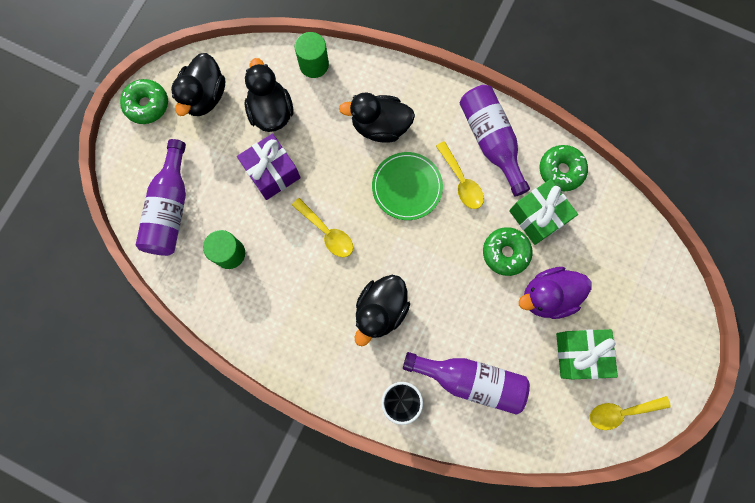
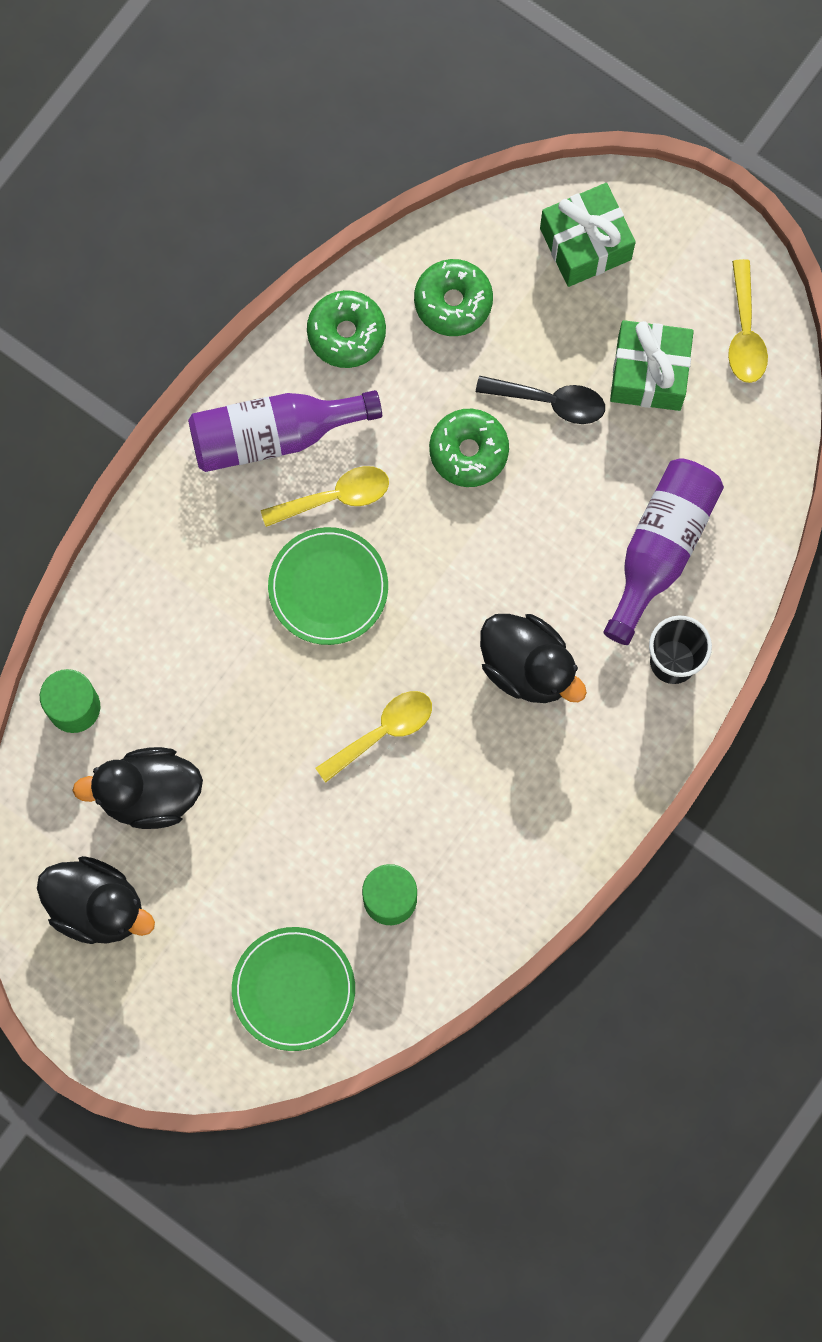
camera: 80 degrees left, 0 degrees up
green donut [120,79,168,124] -> green donut moved to [414,259,493,336]
purple bottle [136,139,186,256] -> green plate [232,927,355,1051]
purple gift [237,134,301,200] -> none
black duck [339,93,415,143] -> none
green gift [509,179,578,245] -> green gift moved to [540,183,636,287]
purple duck [519,267,592,319] -> black spoon [476,376,605,424]

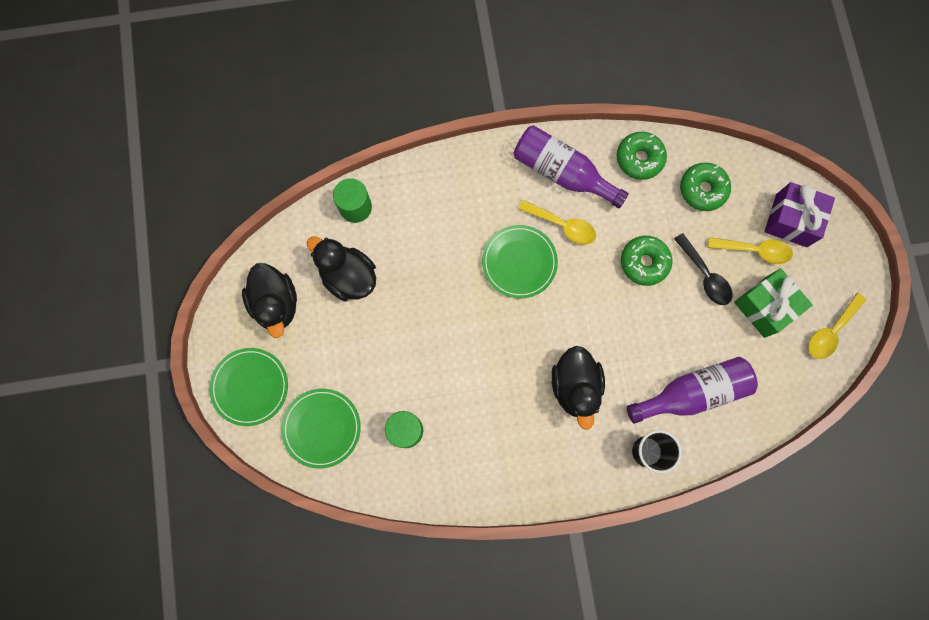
camera: 45 degrees right, 0 degrees up
yellow spoon [315,691,432,783] -> yellow spoon moved to [708,237,793,264]
green gift [540,183,636,287] -> purple gift [764,182,835,247]
none -> green plate [209,348,288,426]

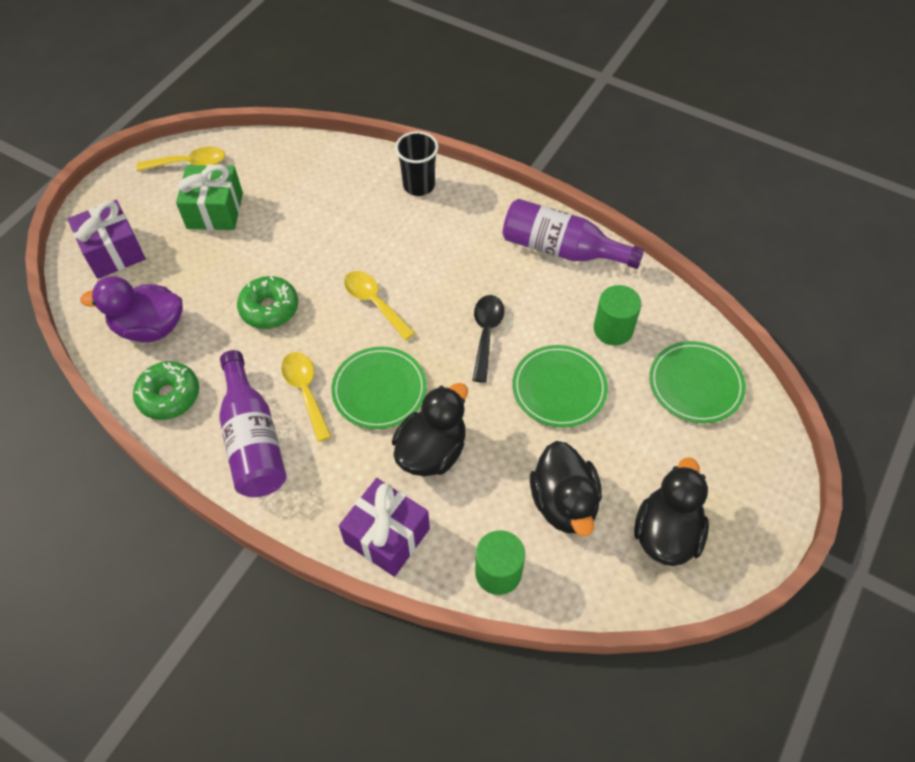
camera: 140 degrees left, 20 degrees down
green plate [209,348,288,426] -> green plate moved to [512,345,608,427]
black duck [551,346,605,430] -> black duck moved to [392,383,468,476]
purple bottle [627,357,758,424] -> purple bottle moved to [503,199,644,269]
black spoon [674,233,732,305] -> black spoon moved to [472,295,504,383]
green donut [680,163,731,211] -> purple duck [80,276,183,342]
yellow spoon [708,237,793,264] -> yellow spoon moved to [344,271,415,340]
none -> purple gift [339,478,430,577]

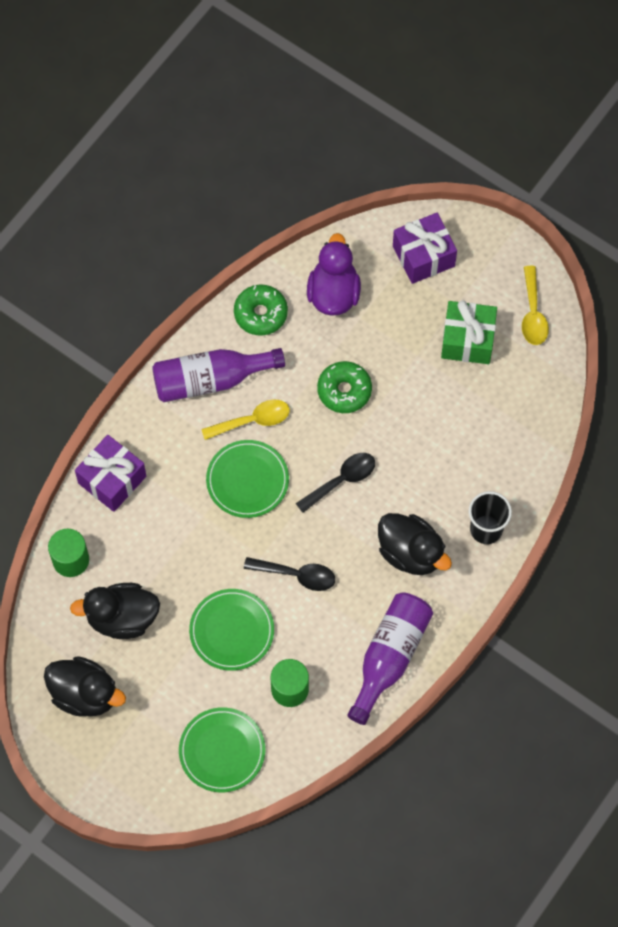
camera: 95 degrees right, 10 degrees up
yellow spoon [344,271,415,340] -> black spoon [296,453,375,513]
black duck [392,383,468,476] -> black duck moved to [378,513,452,575]

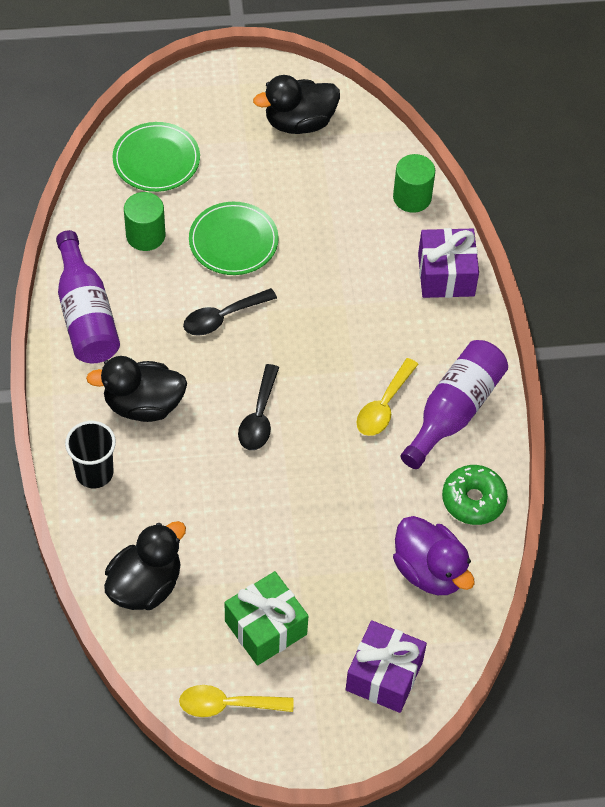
camera: 135 degrees right, 10 degrees down
black duck [70,583,160,639] -> black duck moved to [104,521,186,610]
green plate [206,440,289,518] -> none
green donut [317,361,372,413] -> none
yellow spoon [522,266,549,345] -> yellow spoon turned 45 degrees counterclockwise [179,685,294,717]

